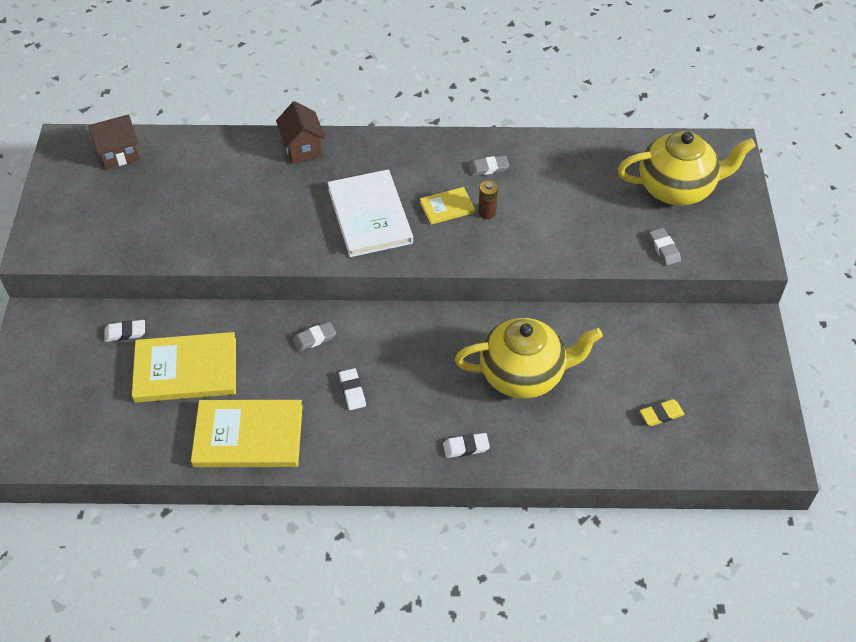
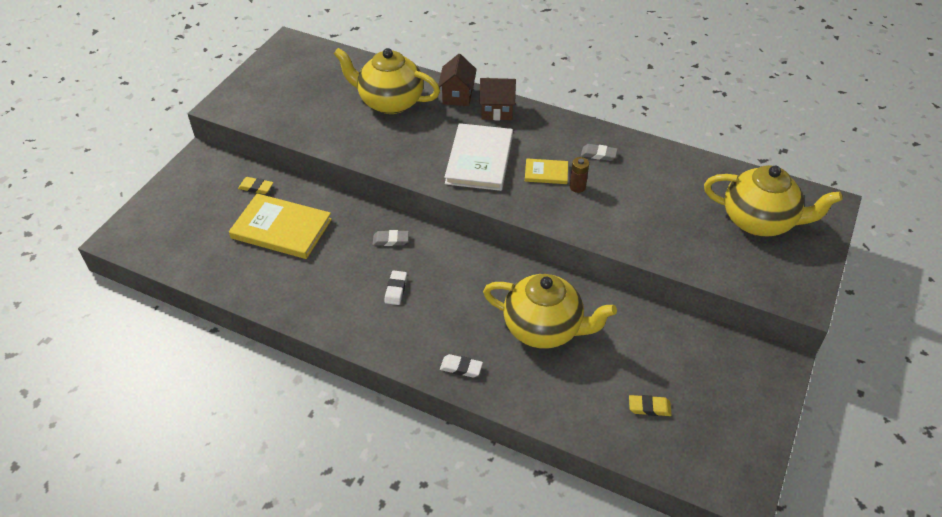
camera: 25 degrees right, 5 degrees down
brown house [88,114,140,169] -> brown house moved to [479,78,516,120]
white eraser [104,320,145,342] -> yellow eraser [238,177,273,194]
yellow book [191,400,303,467] -> none
grey eraser [649,228,681,265] -> none
none -> yellow teapot [334,48,440,114]

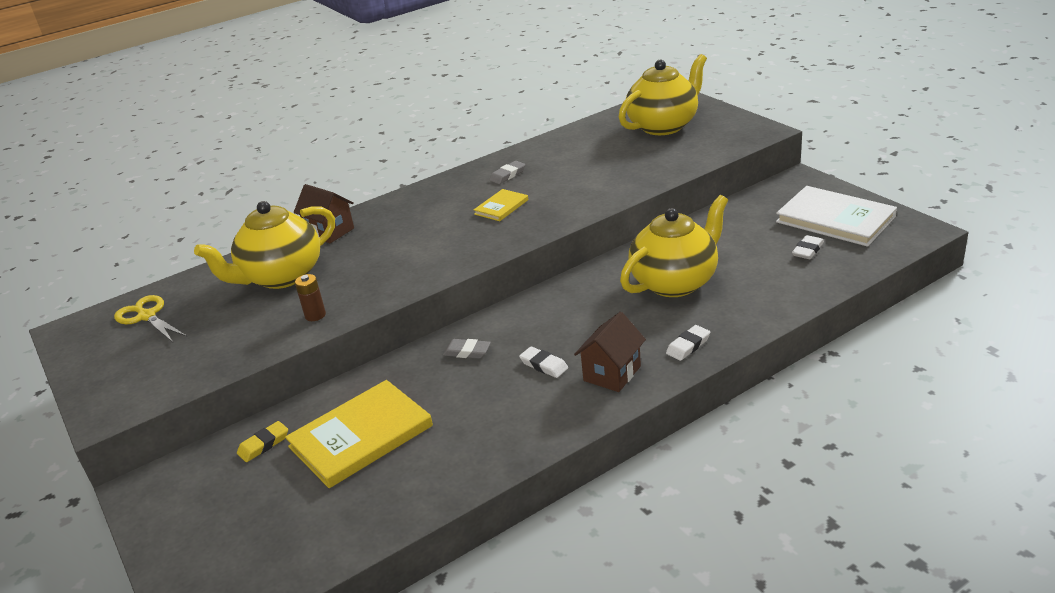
camera: 55 degrees left, 15 degrees down
grey eraser [373,230,409,246] -> grey eraser turned 75 degrees clockwise [443,339,491,359]
white book [444,123,513,191] -> white book moved to [776,186,897,247]
brown house [479,78,516,120] -> brown house moved to [574,312,646,392]
brown battery [570,157,589,193] -> brown battery moved to [295,274,326,321]
yellow eraser [629,395,672,416] -> white eraser [792,235,824,259]
none -> yellow scissors [114,295,187,342]

